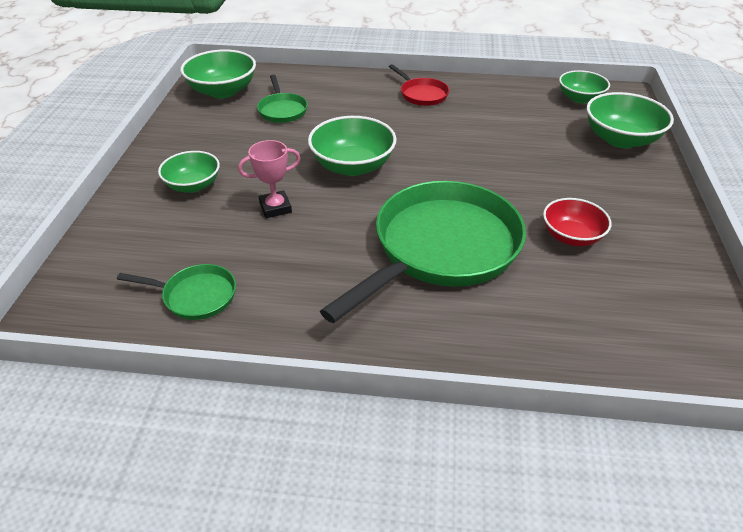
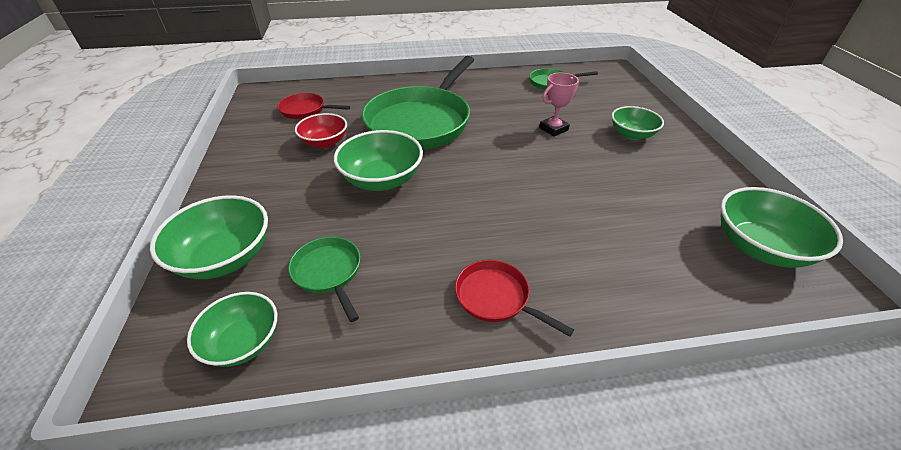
camera: 165 degrees right, 0 degrees up
green pan [257,75,308,123] -> green pan moved to [288,237,360,322]
green bowl [308,116,396,176] -> green bowl moved to [334,130,423,191]
none -> red pan [277,93,350,119]

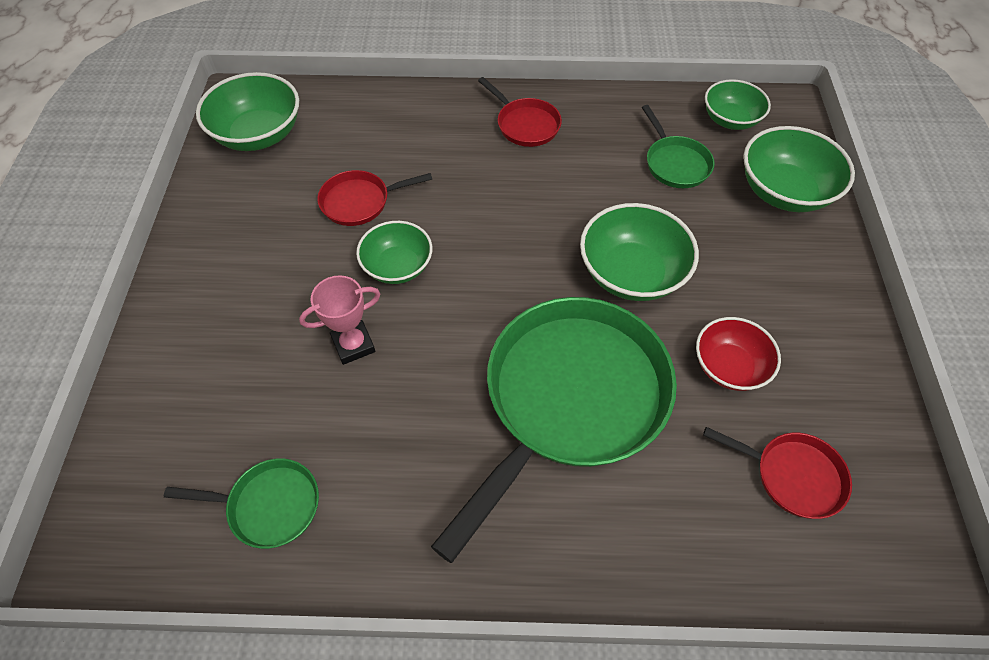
camera: 170 degrees left, 15 degrees up
green bowl [612,106,664,140] -> green bowl moved to [356,221,432,284]
none -> red pan [317,170,432,226]

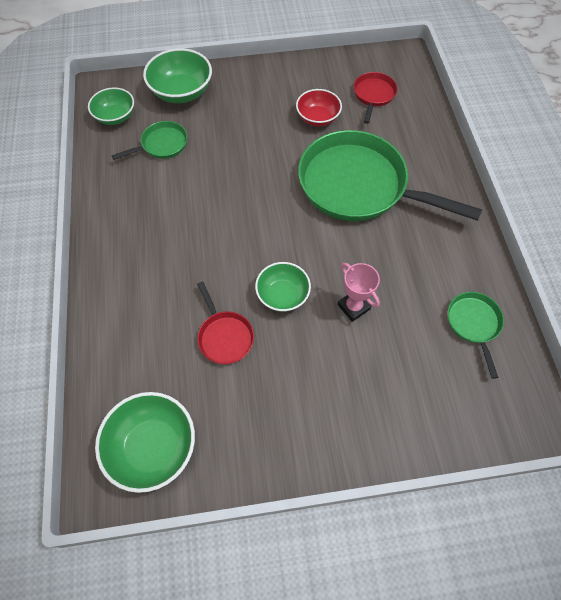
camera: 100 degrees left, 5 degrees up
red pan [478,77,562,147] -> none
green bowl [580,203,699,301] -> none

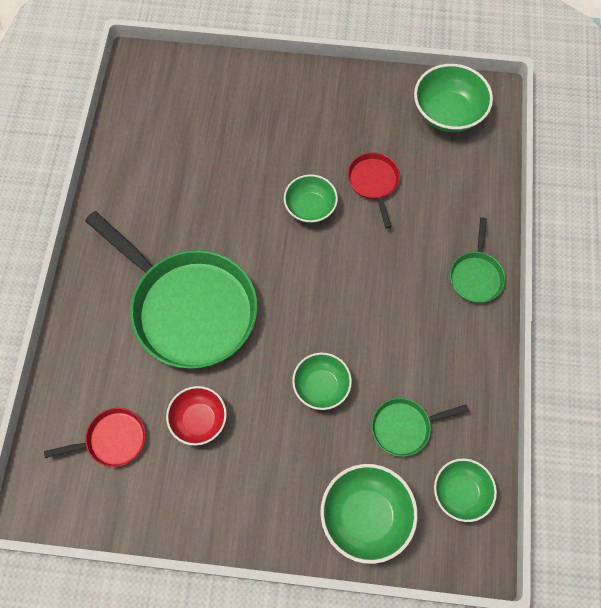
camera: 165 degrees left, 5 degrees up
pink trophy [337,263,380,322] -> none
red pan [354,72,398,124] -> red pan turned 135 degrees counterclockwise [44,408,146,467]
green pan [448,292,504,379] -> green pan moved to [450,218,505,303]
none -> green bowl [292,353,352,410]

